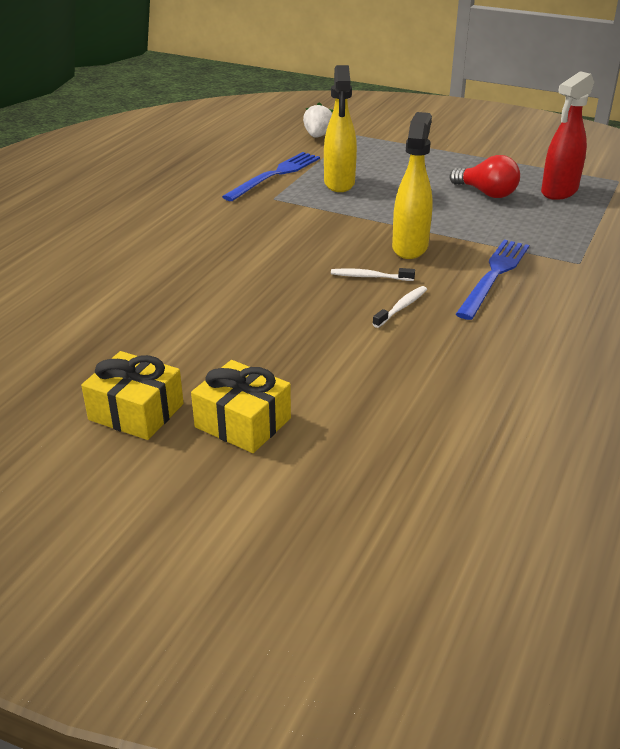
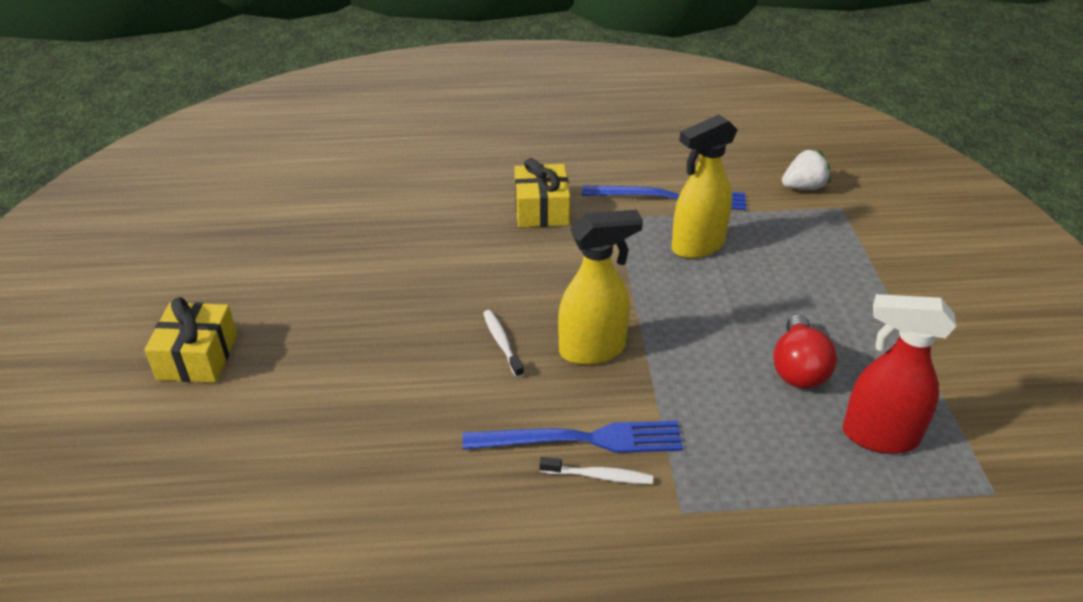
camera: 60 degrees right, 5 degrees up
yellow gift [81,351,184,440] -> yellow gift moved to [514,158,570,227]
white toothbrush [373,286,427,328] -> white toothbrush moved to [539,457,653,484]

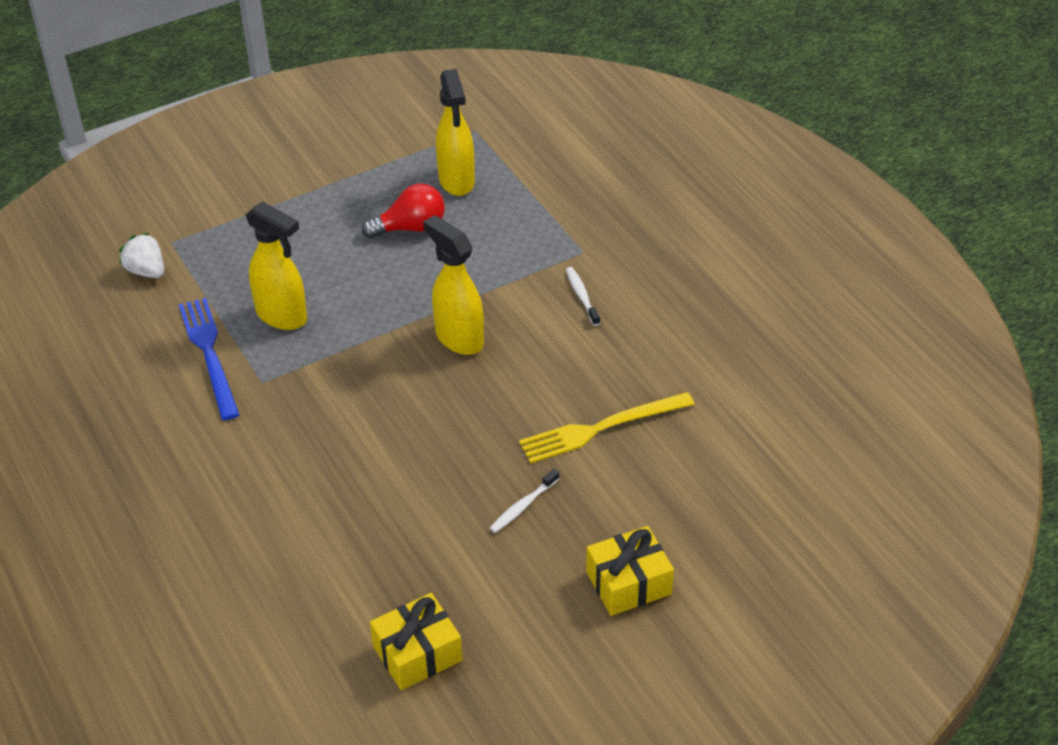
camera: 115 degrees left, 5 degrees up
blue fork [462,421,683,453] -> none
white toothbrush [483,310,524,378] -> white toothbrush moved to [490,469,560,533]
yellow gift [514,158,570,227] -> yellow gift moved to [370,593,463,690]
red spray bottle [843,294,957,454] -> yellow spray bottle [436,69,475,196]
none -> yellow fork [519,392,695,463]

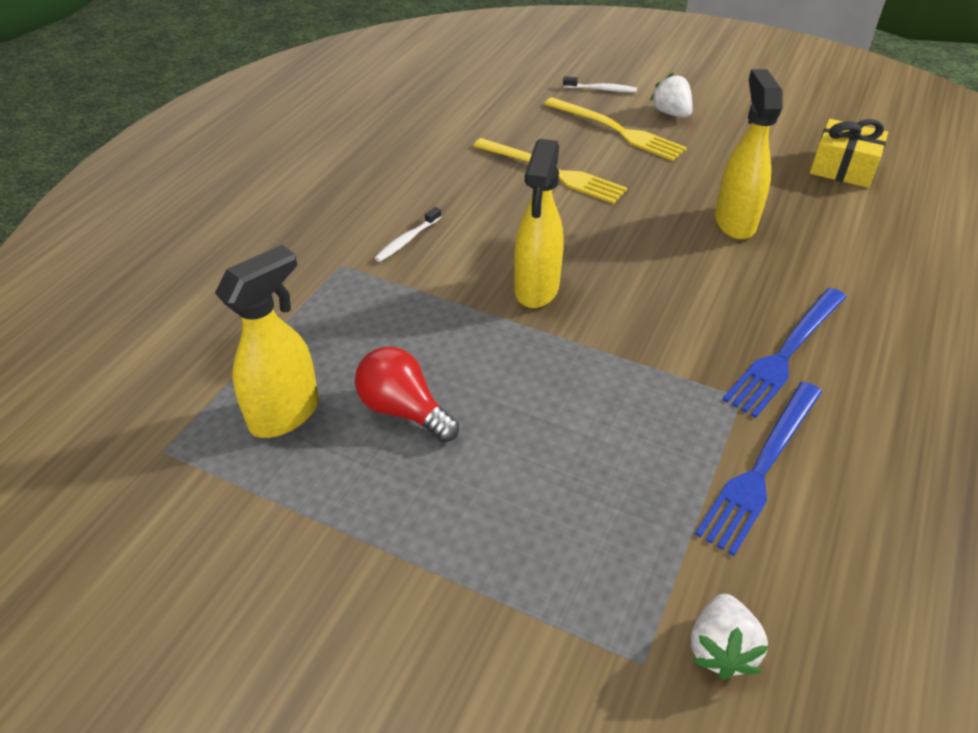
camera: 125 degrees left, 0 degrees up
yellow spray bottle [245,202,307,330] -> yellow spray bottle moved to [715,69,783,240]
white toothbrush [490,469,560,533] -> white toothbrush moved to [563,76,637,92]
yellow gift [586,526,674,616] -> white strawberry [650,73,693,118]
none -> yellow fork [544,97,687,161]
none -> blue fork [723,288,846,418]

